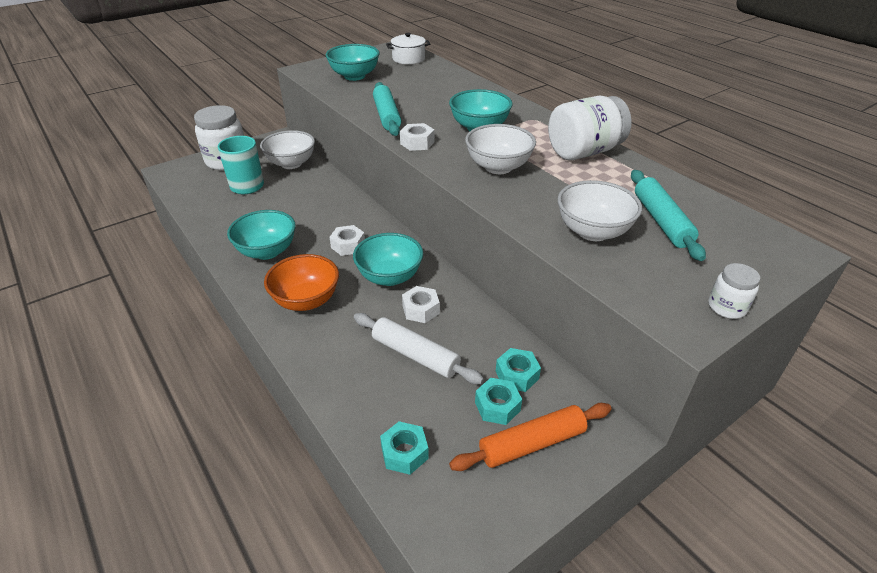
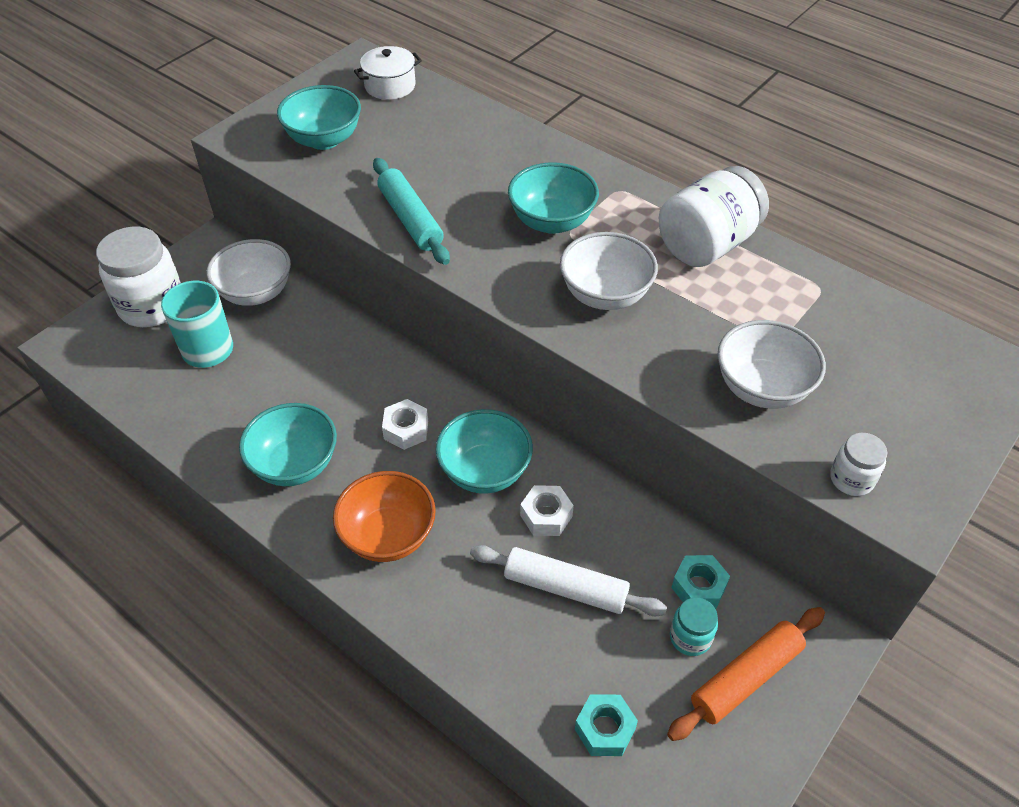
camera: 15 degrees left, 10 degrees up
white nut [400,123,434,151] -> none
turquoise nut [475,378,522,425] -> turquoise jar [670,597,718,656]
turquoise rolling pin [631,170,706,261] -> none
white jar [708,263,760,319] -> white jar moved to [830,433,887,496]

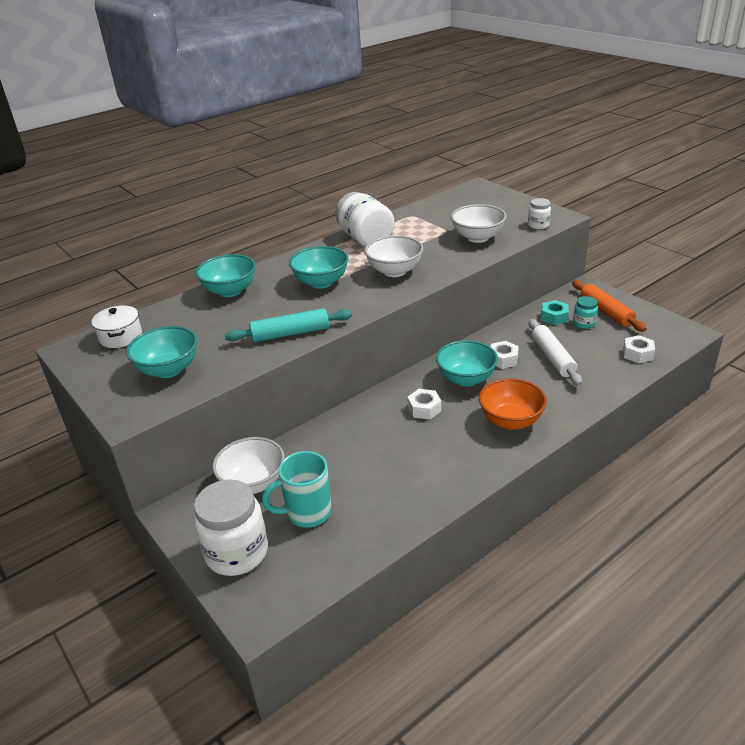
camera: 75 degrees left, 15 degrees down
turquoise bowl [239,403,337,486] -> turquoise bowl moved to [196,254,256,297]
white rolling pin [470,545,667,616] -> white rolling pin turned 45 degrees counterclockwise [529,319,582,386]
turquoise nut [575,694,638,756] -> white nut [623,335,655,363]

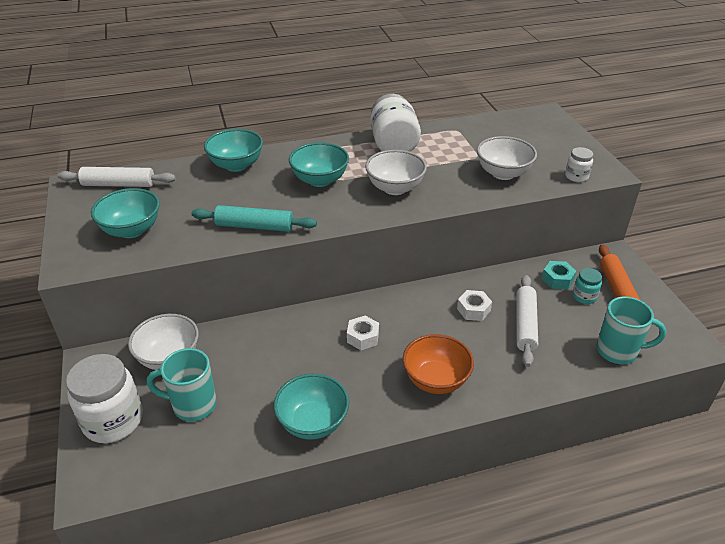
camera: 20 degrees right, 5 degrees up
white pot [91,305,142,348] -> white rolling pin [58,167,176,187]
turquoise bowl [436,340,498,387] -> turquoise bowl moved to [273,374,349,440]
white nut [623,335,655,363] -> turquoise mug [597,297,667,364]

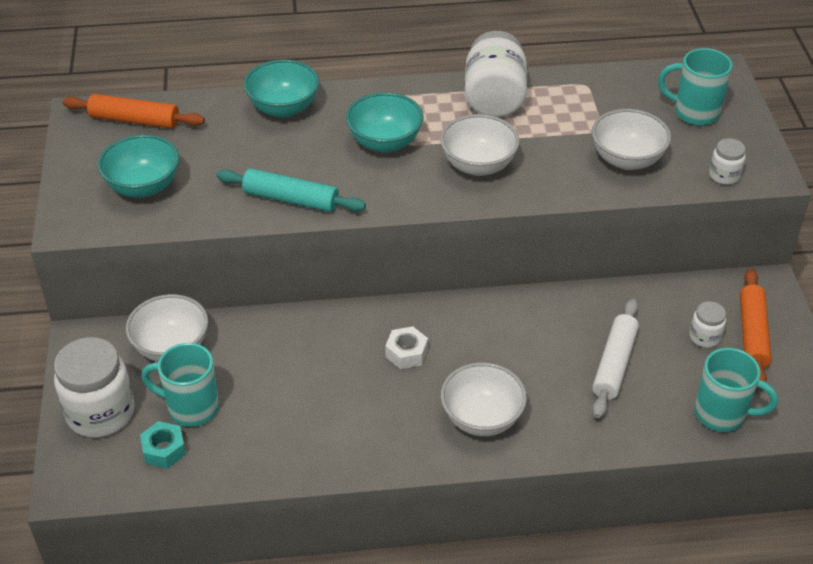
camera: 10 degrees right, 5 degrees up
white rolling pin [58,167,176,187] -> orange rolling pin [62,94,205,129]
turquoise bowl [273,374,349,440] -> none
orange bowl [403,334,474,394] -> white bowl [441,362,527,436]
white nut [457,290,492,321] -> none
turquoise nut [542,261,576,289] -> turquoise nut moved to [140,421,186,469]
turquoise jar [573,268,602,304] -> white jar [689,301,726,348]
none -> turquoise mug [658,48,733,126]

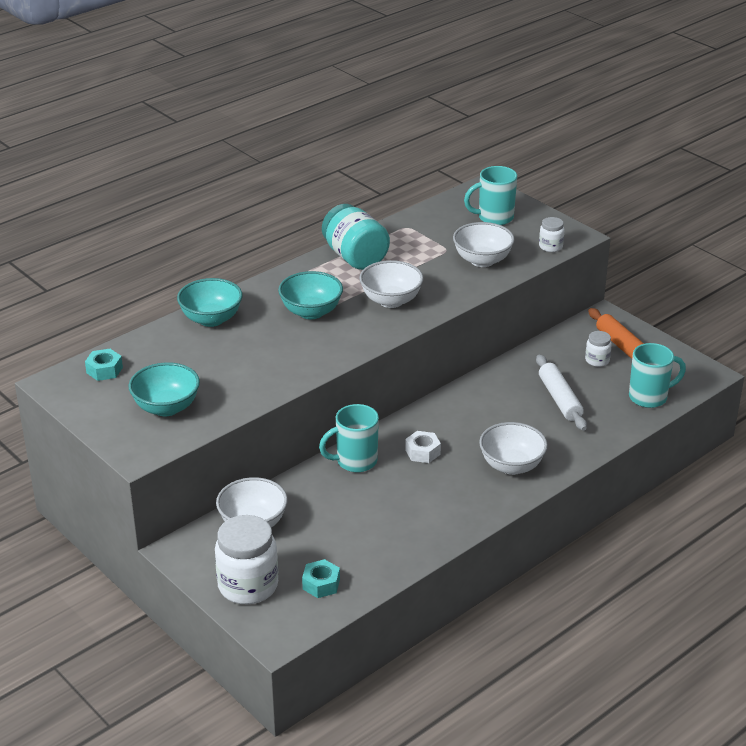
camera: 35 degrees left, 10 degrees down
orange rolling pin [62,94,205,129] -> turquoise nut [85,349,123,381]
turquoise mug [142,343,219,427] -> turquoise mug moved to [319,404,379,472]
turquoise rolling pin [216,168,366,212] -> none
white jar [465,31,527,117] -> turquoise jar [322,204,390,270]

